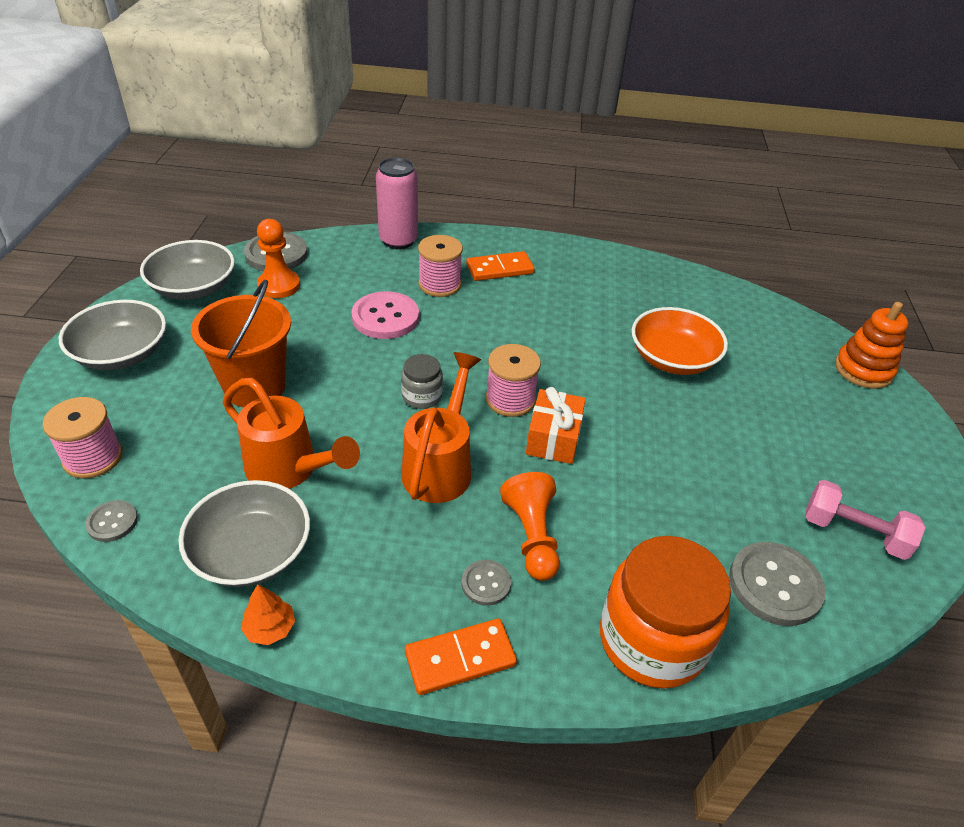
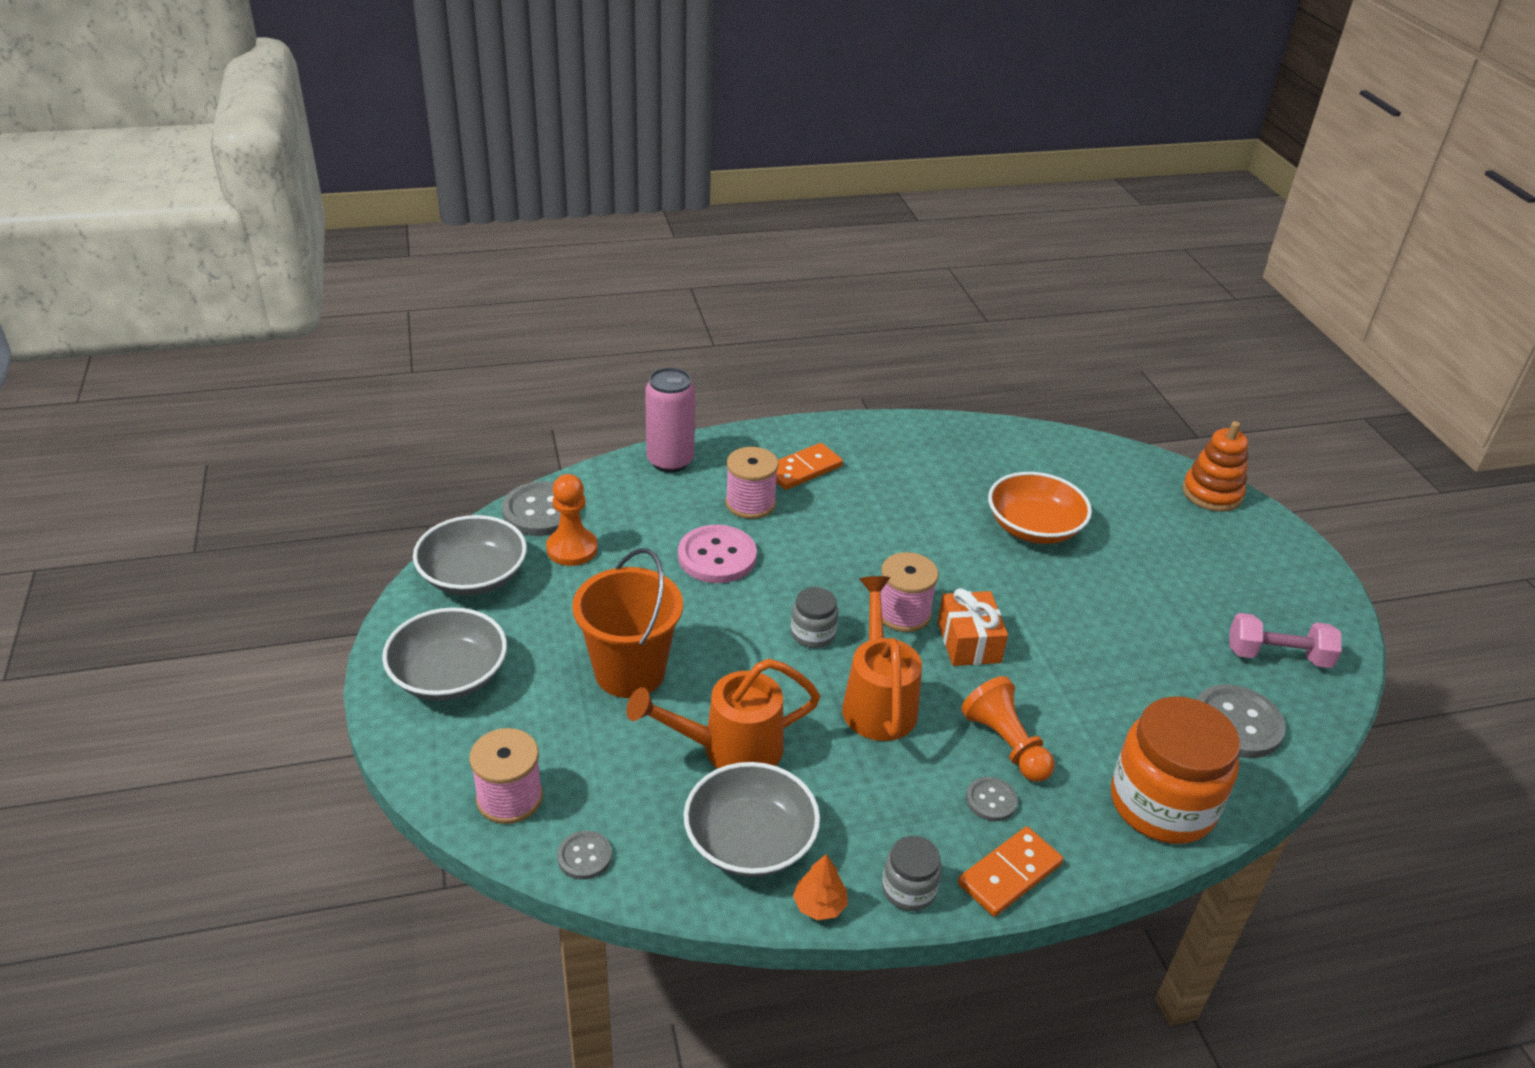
camera: 20 degrees left, 5 degrees down
orange watering can [222,378,360,489] -> orange watering can turned 150 degrees clockwise [626,659,821,769]
none -> grey jar [882,836,942,911]

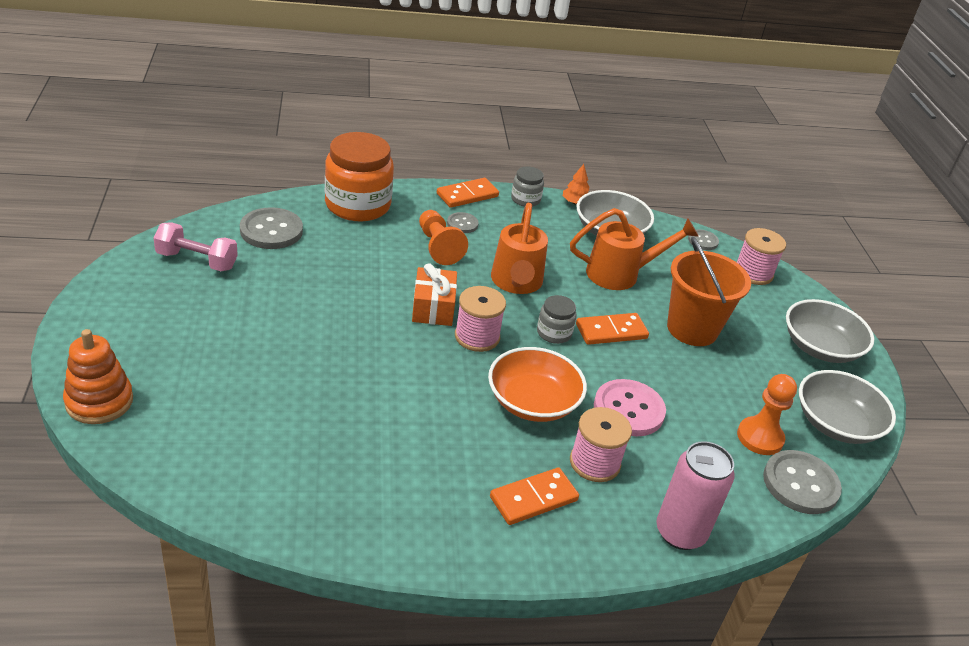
camera: 175 degrees left, 0 degrees up
orange bowl [988,472,1092,544] -> orange bowl moved to [488,347,587,422]
none -> orange domino [576,313,649,345]

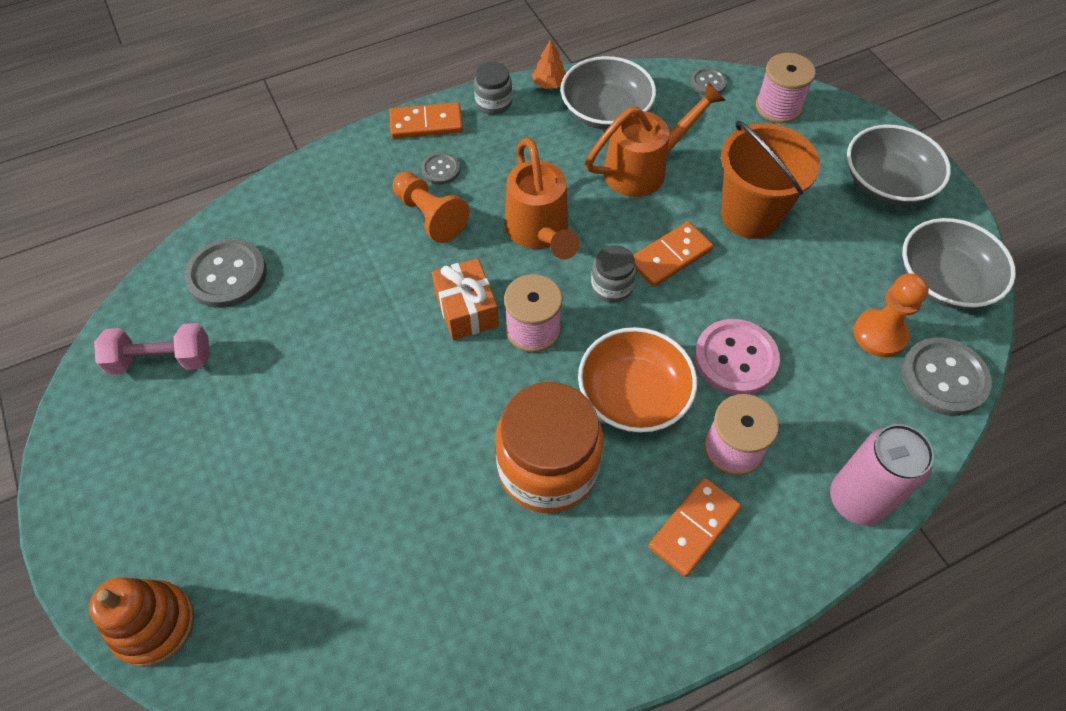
camera: 15 degrees left, 20 degrees up
orange jar [325,132,394,221] -> orange jar moved to [495,382,604,513]
orange domino [437,178,499,208] -> orange domino turned 45 degrees clockwise [389,103,463,139]

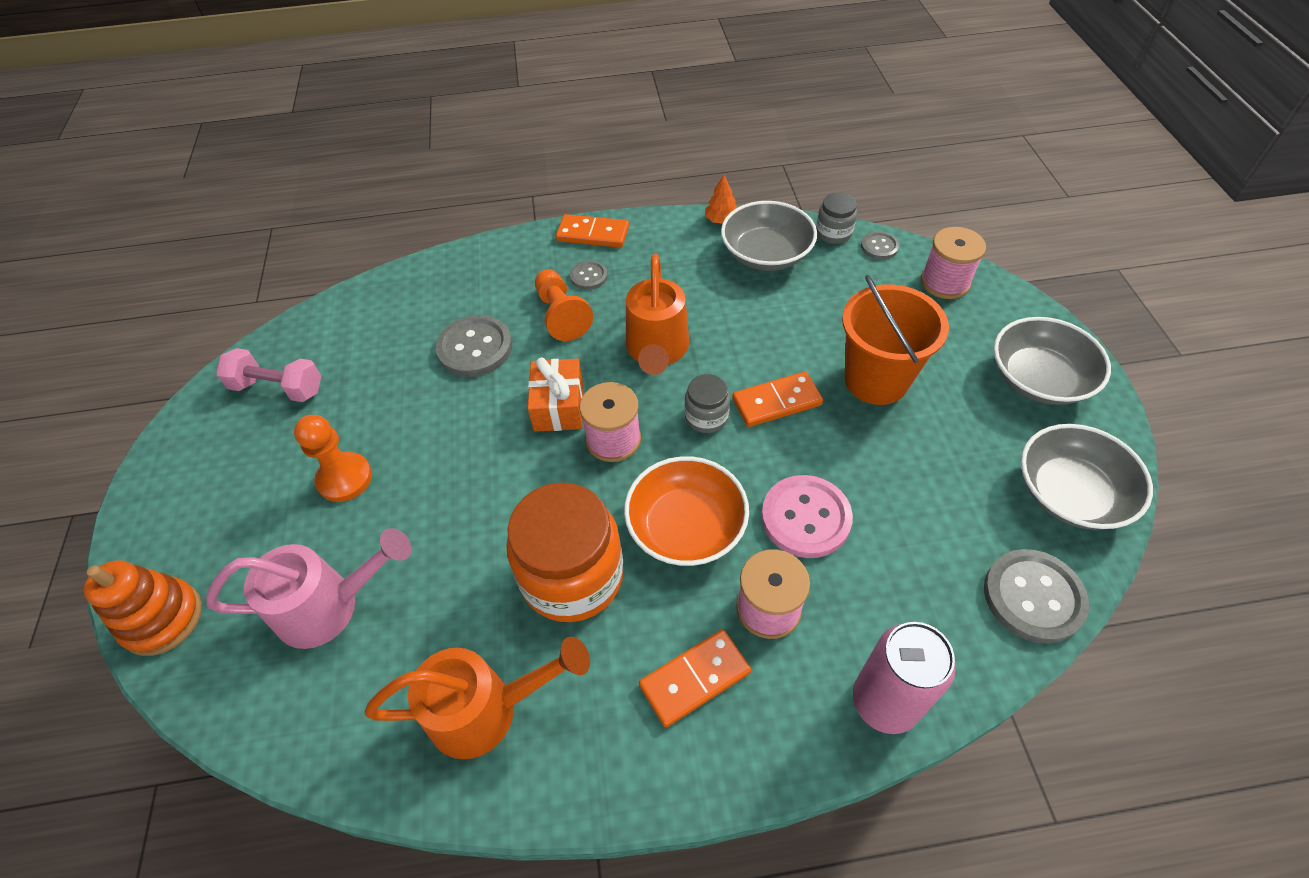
camera: 20 degrees right, 5 degrees down
grey button [185,239,267,308] -> grey button moved to [436,315,512,377]
grey jar [474,62,512,114] -> grey jar moved to [816,192,857,244]
orange watering can [585,81,726,197] -> orange watering can moved to [365,637,590,759]
orange pawn [853,274,929,357] -> orange pawn moved to [294,415,372,502]
none -> pink watering can [206,528,412,649]

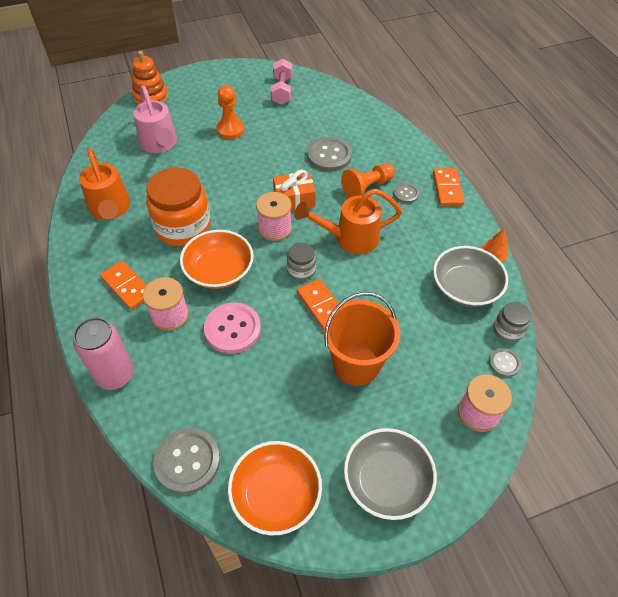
camera: 75 degrees right, 0 degrees up
grey bowl [1021,424,1153,530] -> orange bowl [228,441,322,536]

